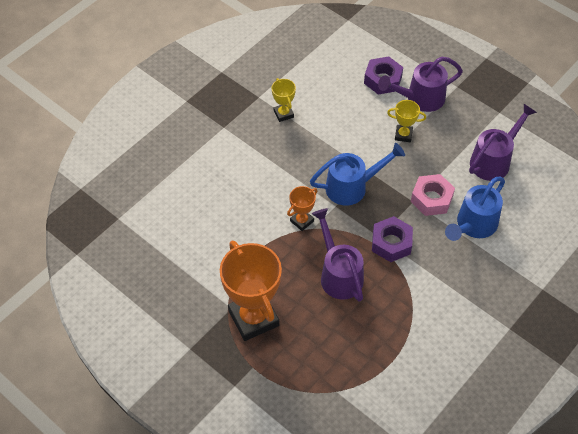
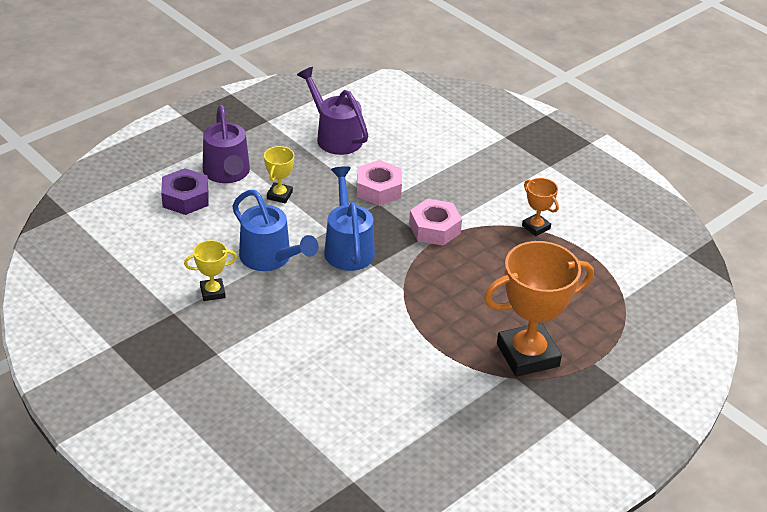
camera: 85 degrees left, 15 degrees down
orange trophy [287,186,317,231] -> orange trophy moved to [522,178,559,236]
purple watering can [312,208,364,302] -> none
purple nut [372,216,413,262] -> pink nut [409,198,462,246]
blue watering can [445,177,505,241] -> blue watering can moved to [232,190,319,271]

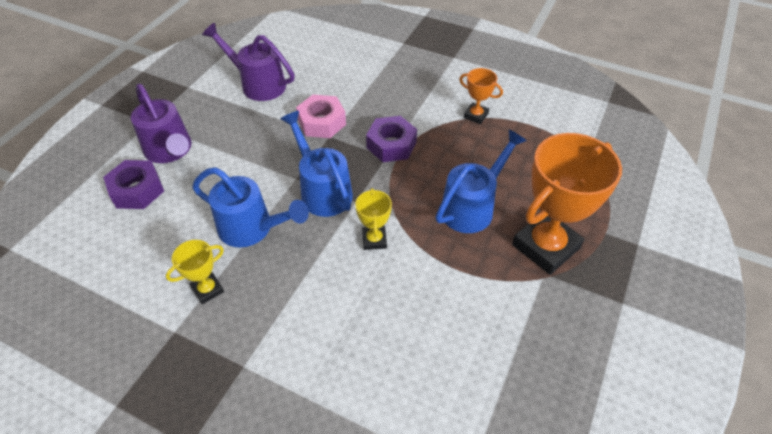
camera: 20 degrees left, 10 degrees up
yellow trophy [264,146,294,203] -> yellow trophy moved to [355,188,392,250]
pink nut [409,198,462,246] -> purple nut [366,116,417,162]
none -> blue watering can [436,130,527,233]

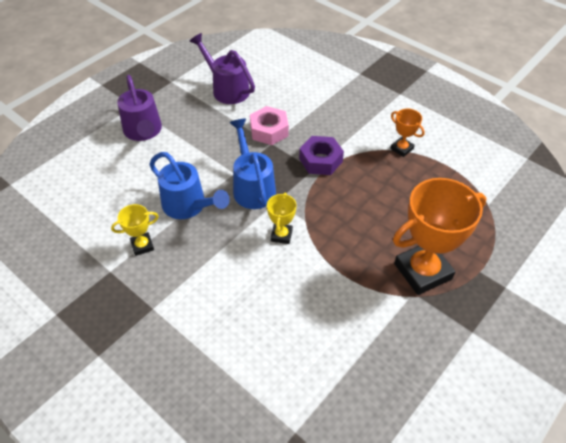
camera: 15 degrees right, 0 degrees up
purple nut [103,160,164,209] -> none
blue watering can [436,130,527,233] -> none

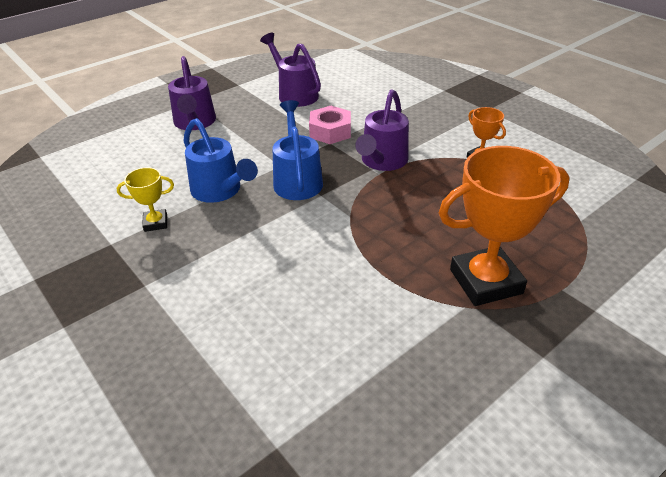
camera: 10 degrees right, 10 degrees down
yellow trophy [267,193,296,244] -> none
purple nut [299,136,344,175] -> purple watering can [355,89,409,171]

